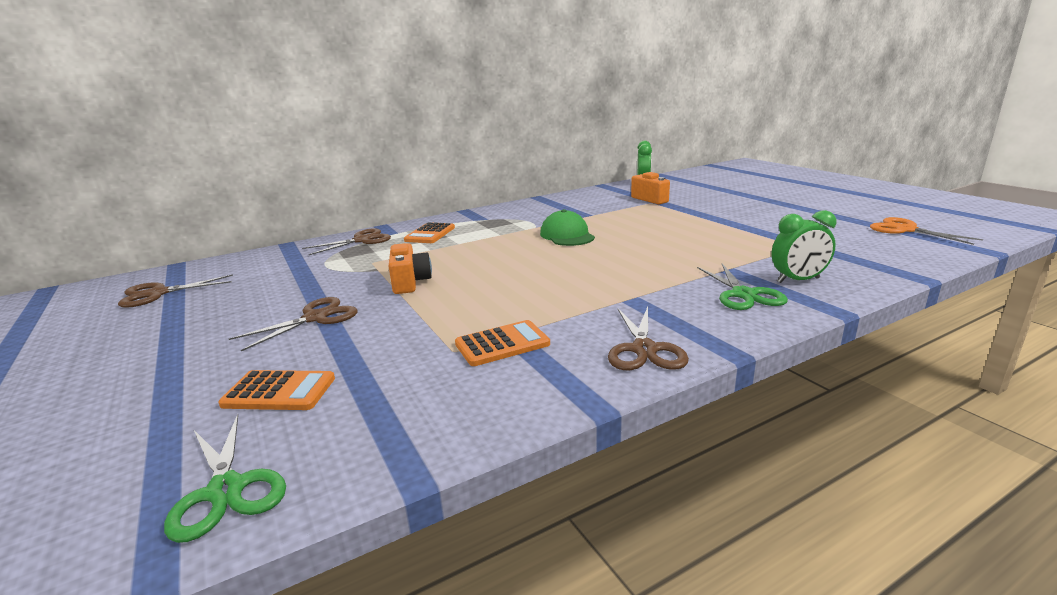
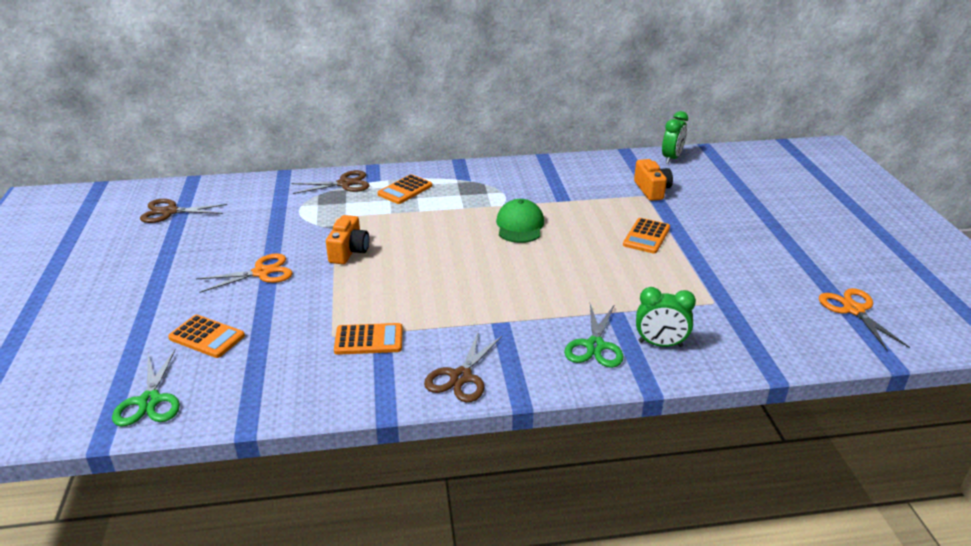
camera: 20 degrees right, 10 degrees up
brown scissors [229,297,358,351] -> orange scissors [196,253,293,293]
none -> orange calculator [623,218,670,254]

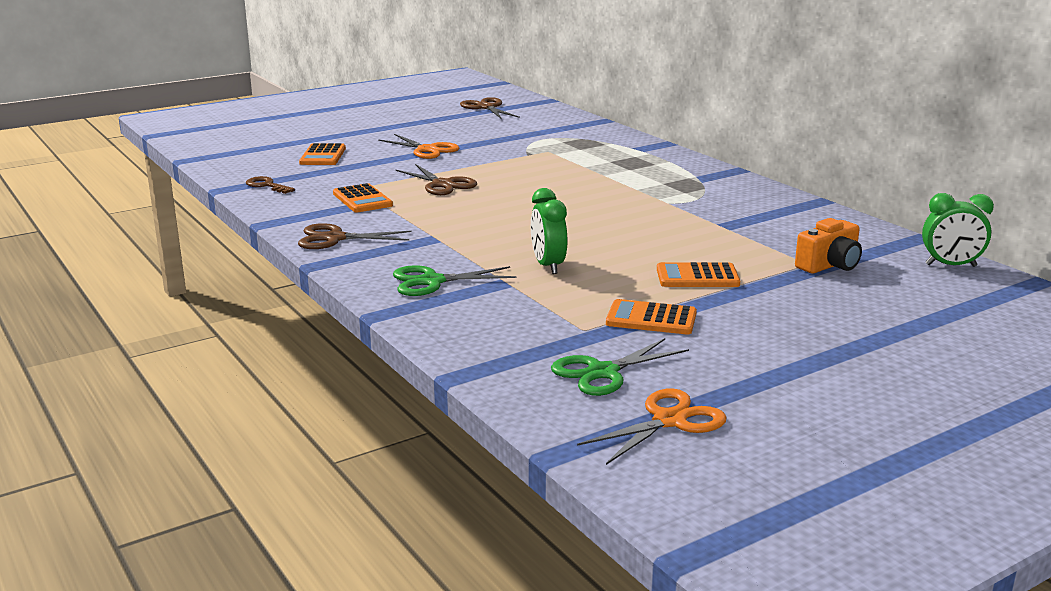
camera: 65 degrees right, 10 degrees down
green scissors [112,349,180,427] -> green scissors moved to [551,338,689,396]
brown scissors [292,170,370,194] -> brown scissors moved to [396,164,477,195]
orange camera [326,215,369,264] -> none
orange calculator [378,174,432,204] -> orange calculator moved to [606,299,697,334]
green cap [496,199,544,243] -> none
green clock [636,287,696,347] -> green clock moved to [531,188,567,274]
none -> brown key [246,176,295,194]

